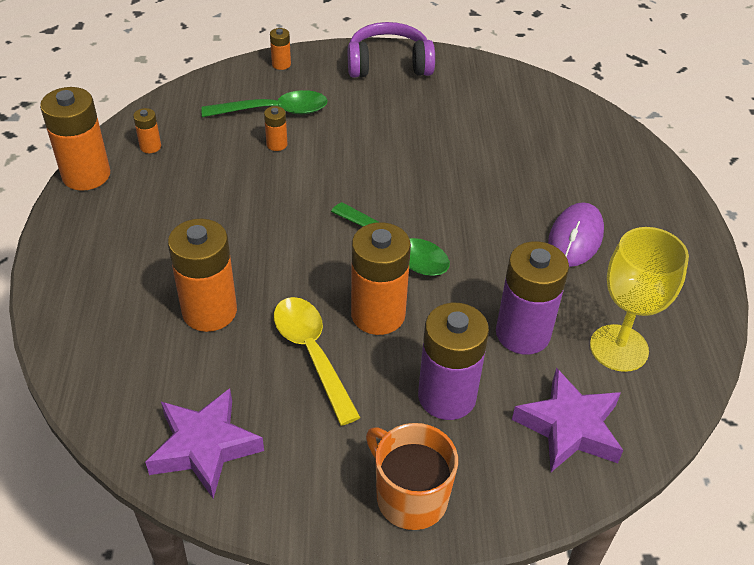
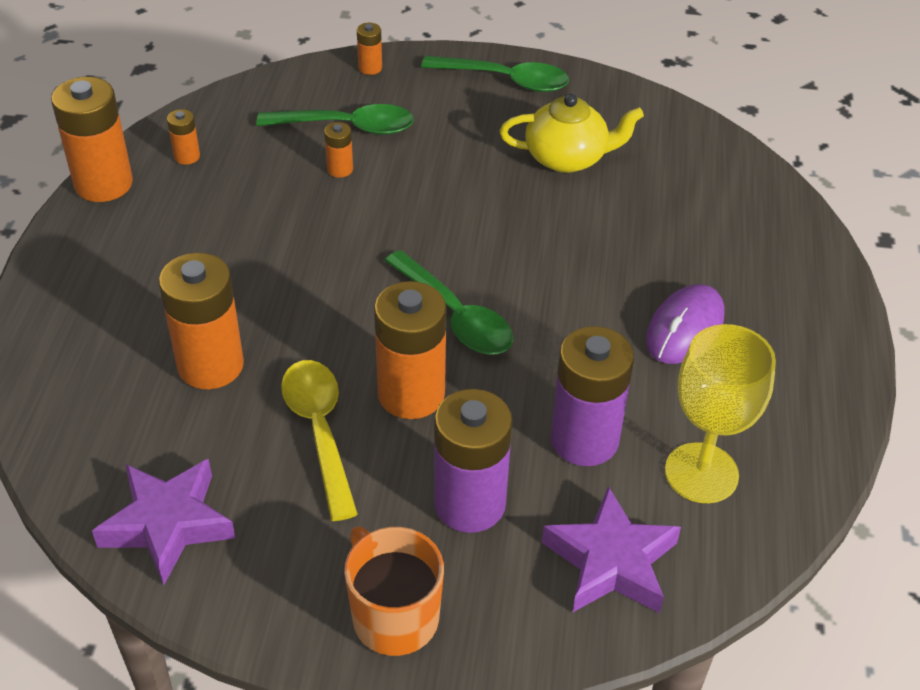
camera: 10 degrees right, 0 degrees up
purple headphones [348,22,435,78] -> green spoon [421,56,569,92]
none -> yellow teapot [500,94,644,173]

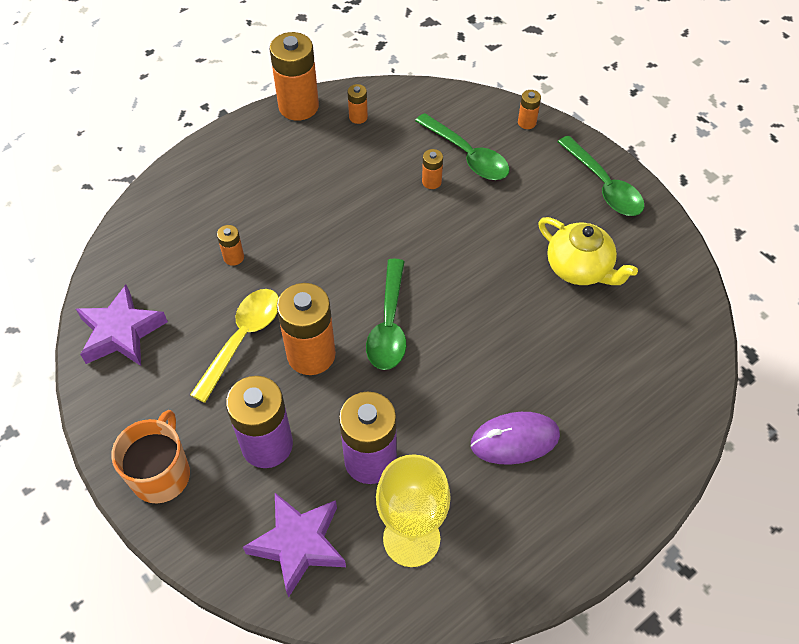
camera: 45 degrees right, 10 degrees up
orange battery [159,253,244,389] -> orange battery [217,225,244,266], size x0.46

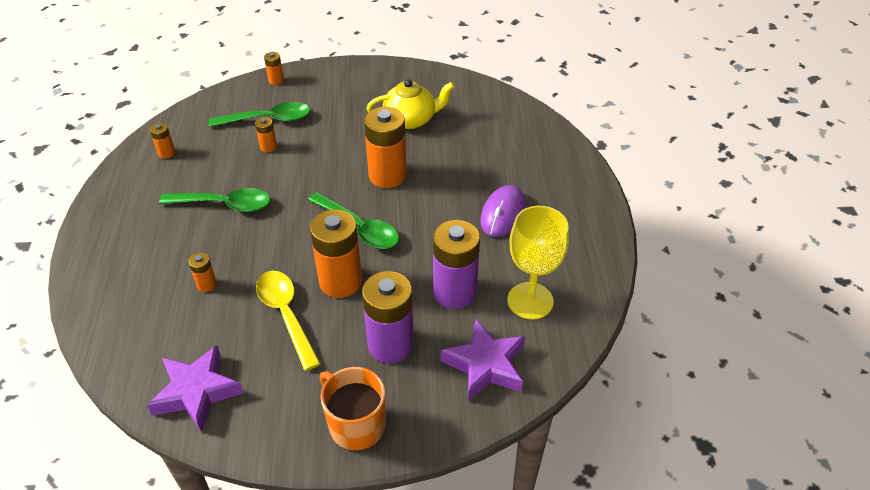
camera: 55 degrees left, 10 degrees down
orange battery [270,32,319,121] -> orange battery moved to [364,107,407,188]
green spoon [558,136,644,216] -> green spoon moved to [159,188,270,212]

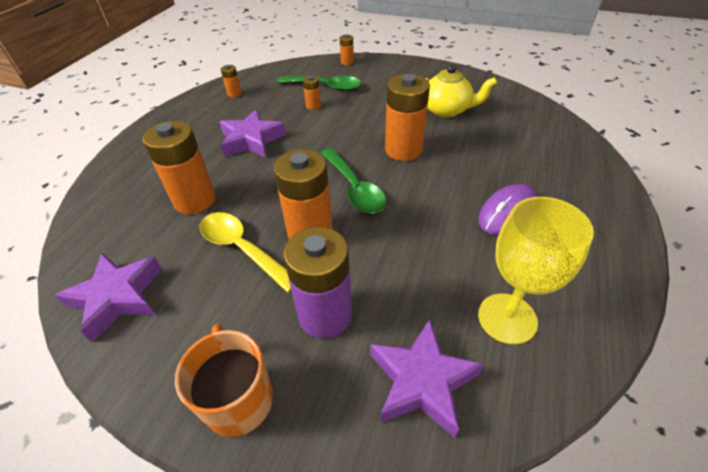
camera: 25 degrees right, 0 degrees up
green spoon [159,188,270,212] -> purple star [220,109,286,158]
orange battery [188,252,217,292] -> orange battery [142,121,216,214], size x2.18
yellow spoon [256,271,321,371] -> yellow spoon turned 45 degrees counterclockwise [200,212,291,292]
purple battery [433,220,480,309] -> none

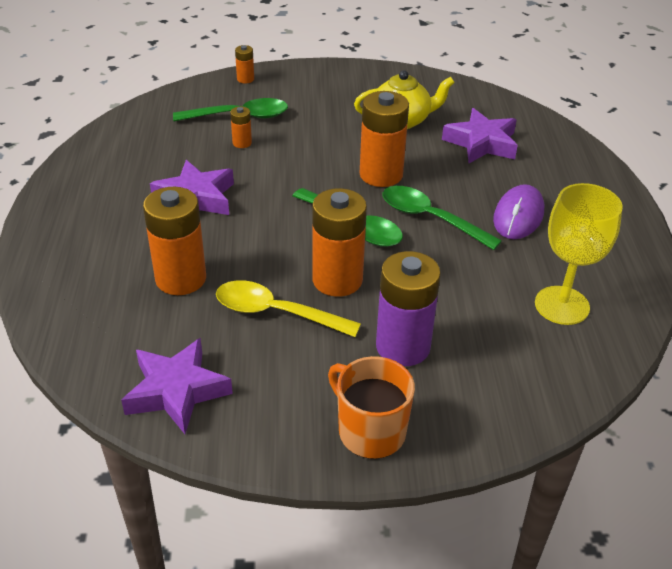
camera: 25 degrees left, 5 degrees down
orange battery [221,65,242,98] -> none
purple star [371,319,484,438] -> purple star moved to [442,108,518,163]
none -> green spoon [383,186,502,250]

